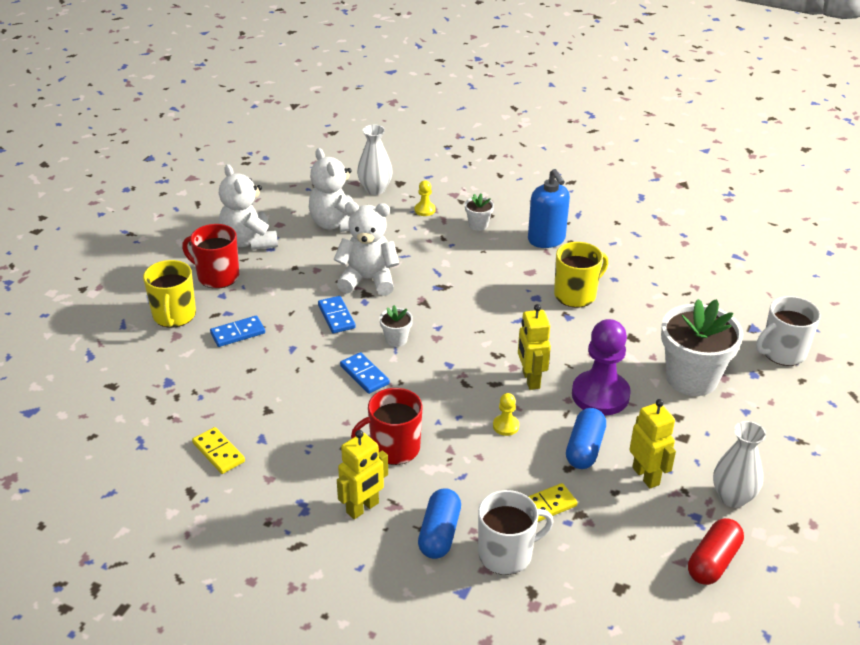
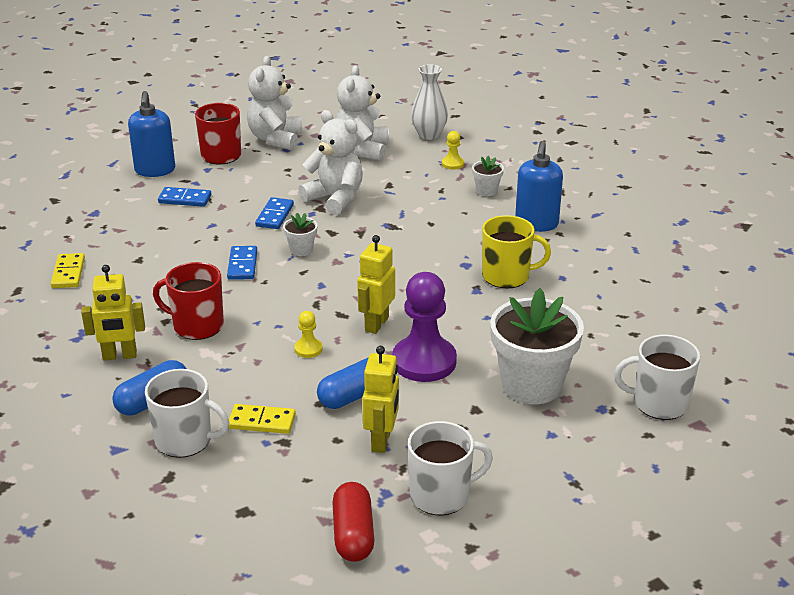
camera: 35 degrees right, 5 degrees down
yellow mug [143,260,196,328] -> blue soap dispenser [128,91,175,177]
red capsule [688,518,744,585] -> red capsule turned 75 degrees counterclockwise [332,482,374,562]
white vase [713,421,766,508] -> white mug [408,421,493,516]

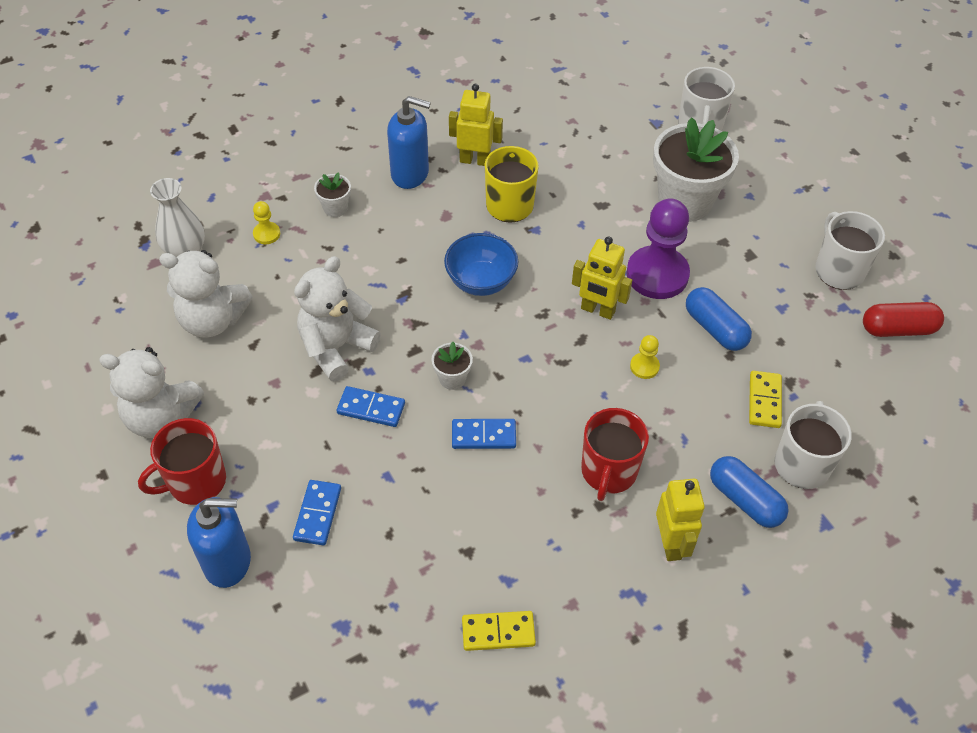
camera: 90 degrees left, 20 degrees up
yellow robot [362,346,399,453] -> yellow robot moved to [449,84,503,166]
none -> blue bowl [444,233,518,296]

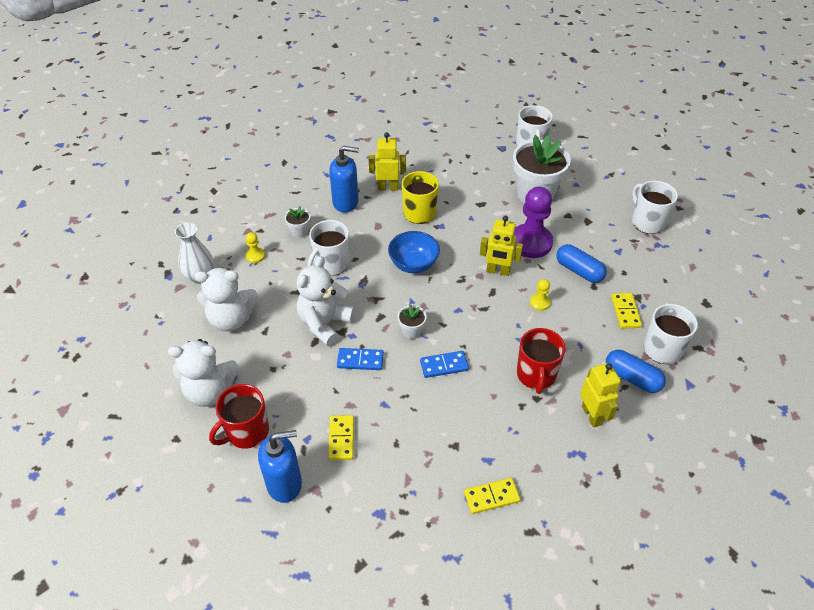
camera: 10 degrees left, 5 degrees down
blue domino [293,480,341,546] -> yellow domino [328,415,354,460]
red capsule [863,302,944,337] -> none
none -> white mug [308,220,350,276]

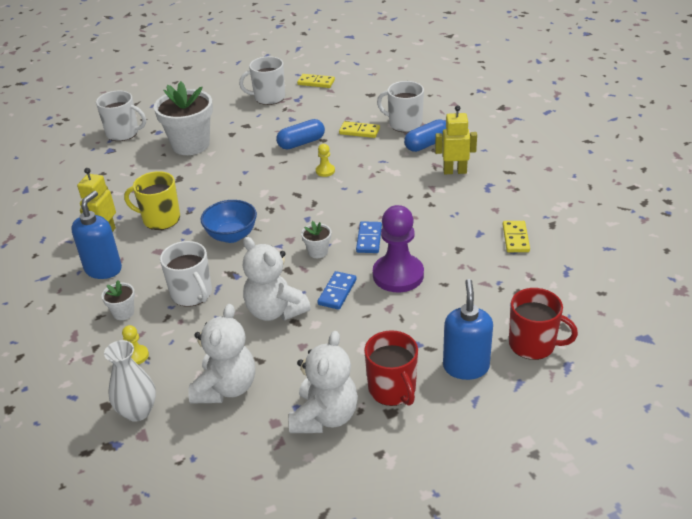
camera: 70 degrees left, 10 degrees down
yellow domino [328,415,354,460] -> yellow domino moved to [297,74,335,88]
yellow robot [480,216,523,276] -> none
purple pawn [514,187,553,258] -> purple pawn moved to [373,205,424,292]
red mug [517,328,566,394] -> red mug moved to [509,288,578,360]

